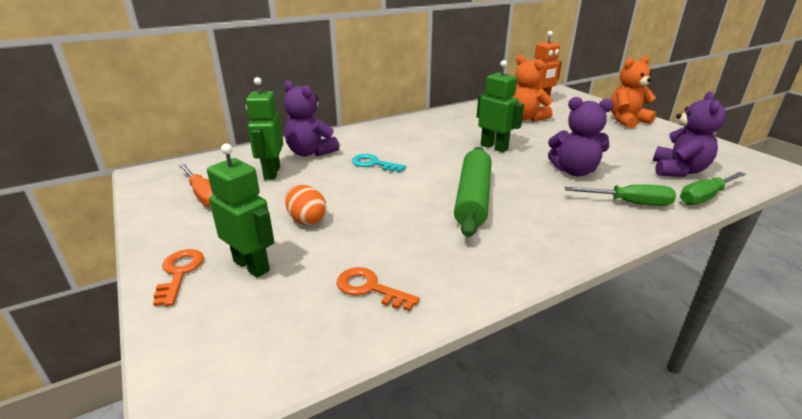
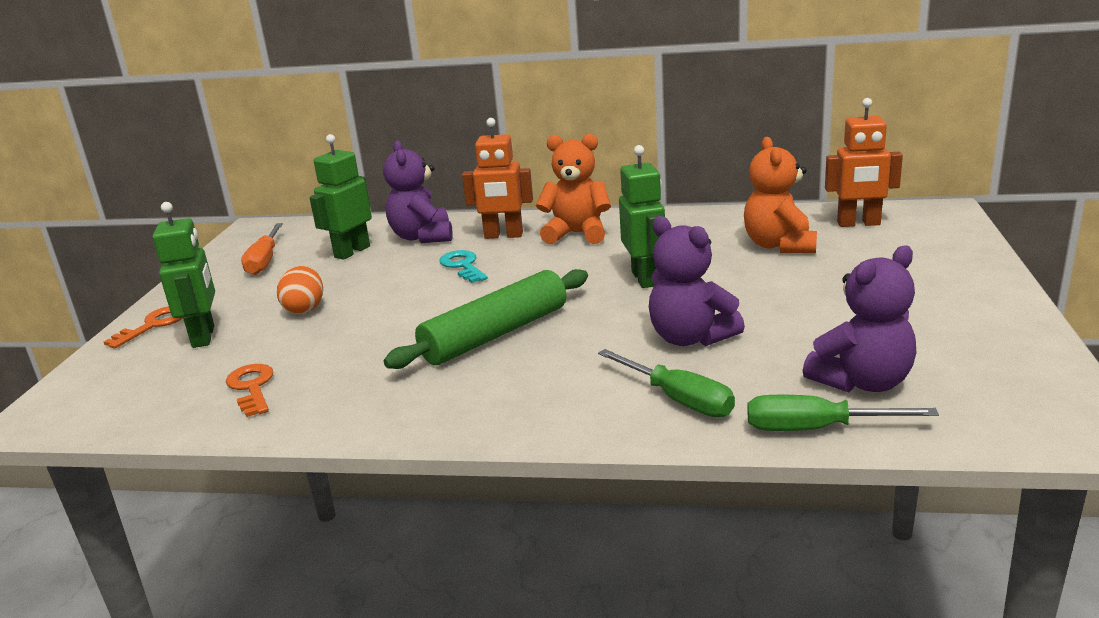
camera: 40 degrees right, 5 degrees down
orange teddy bear [611,55,656,128] -> orange teddy bear moved to [536,134,611,244]
none -> orange robot [462,118,533,239]

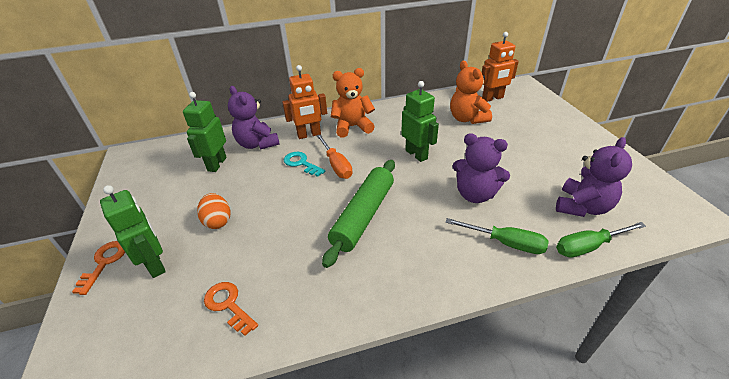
camera: 25 degrees left, 15 degrees up
orange screwdriver [241,223,283,275] -> orange screwdriver moved to [316,134,353,179]

